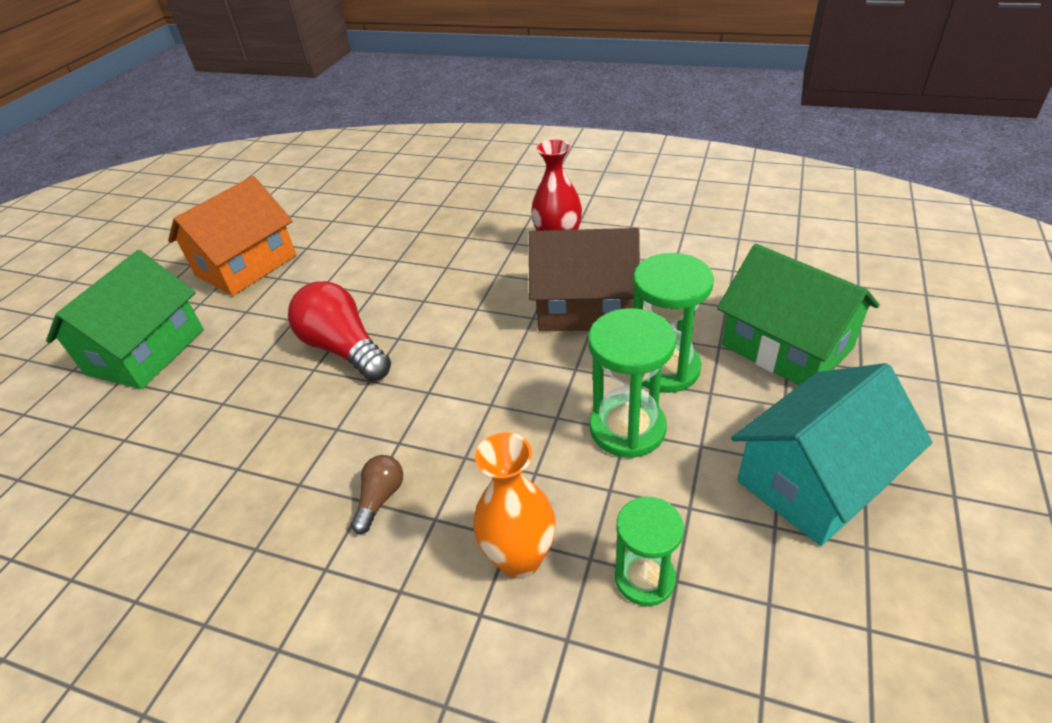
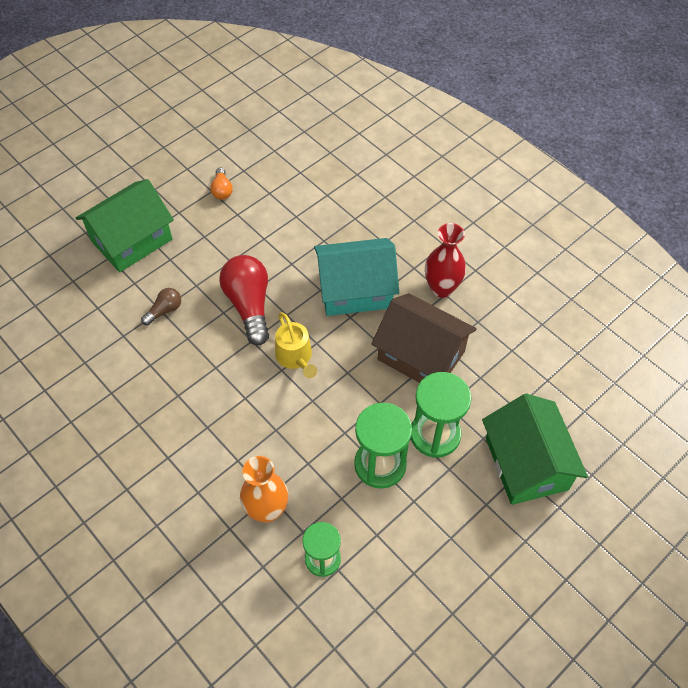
camera: 25 degrees right, 15 degrees up
orange house [168,176,296,296] -> orange light bulb [210,168,233,200]
brown light bulb [351,455,403,534] -> brown light bulb moved to [141,288,181,325]
turquoise house [731,363,932,546] -> turquoise house moved to [314,238,399,316]
none -> yellow watering can [275,312,317,378]

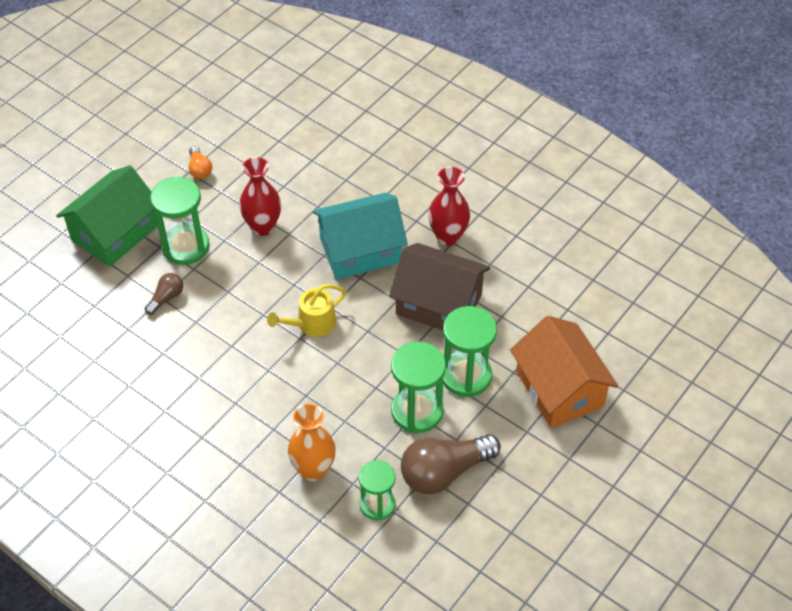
camera: 10 degrees left, 5 degrees down
red light bulb [219,255,269,345] -> none
yellow watering can [275,312,317,378] -> yellow watering can turned 90 degrees clockwise [267,284,346,337]
green house [482,394,588,505] -> orange house [510,316,618,428]
none -> green hourglass [150,177,209,265]
none -> red vase [239,157,281,236]
none -> brown light bulb [401,434,501,494]

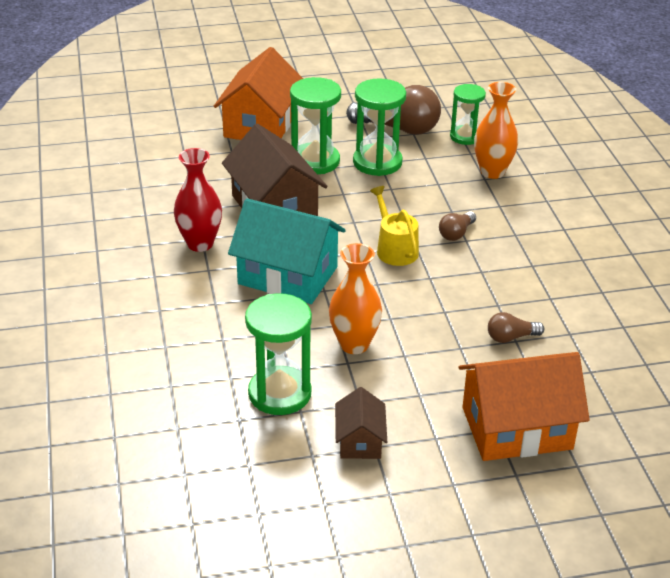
camera: 140 degrees left, 15 degrees down
green house [56,165,158,267] -> orange house [459,352,590,461]
green hourglass [150,177,209,265] -> green hourglass moved to [245,293,312,415]
orange light bulb [189,146,212,179] -> brown house [335,387,387,459]
red vase [239,157,281,236] -> orange vase [329,243,382,354]
yellow watering can [267,284,346,337] -> yellow watering can turned 120 degrees counterclockwise [370,186,419,266]
none -> brown light bulb [439,211,476,241]

